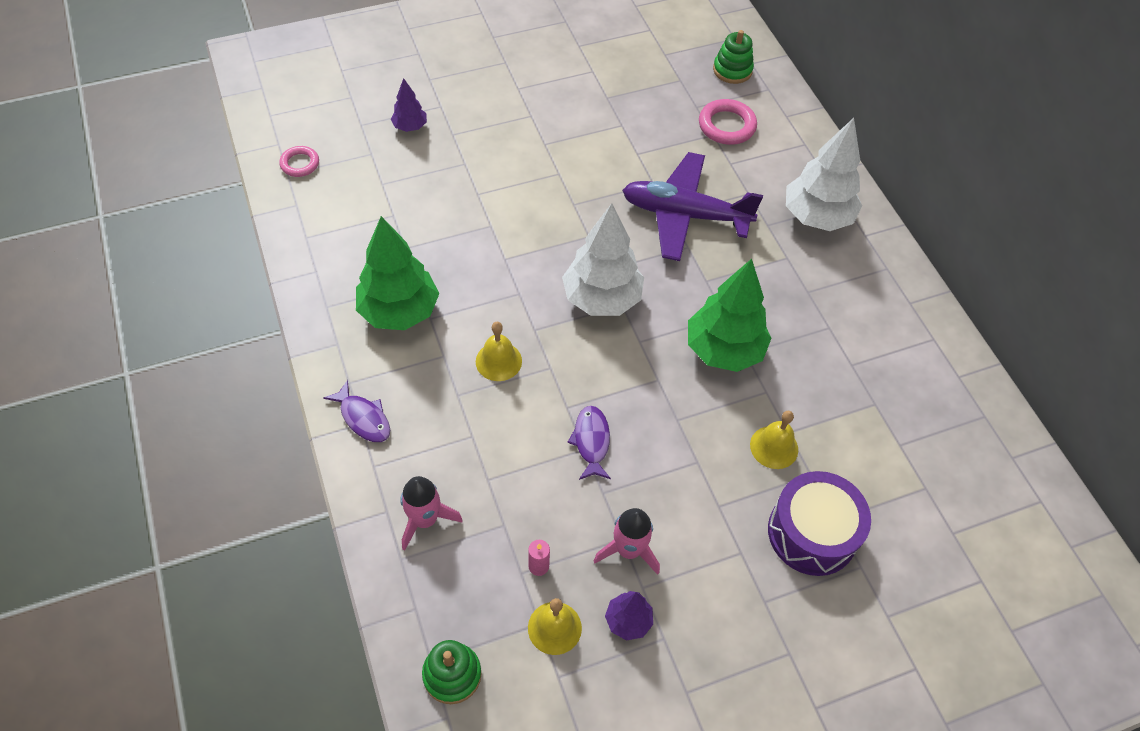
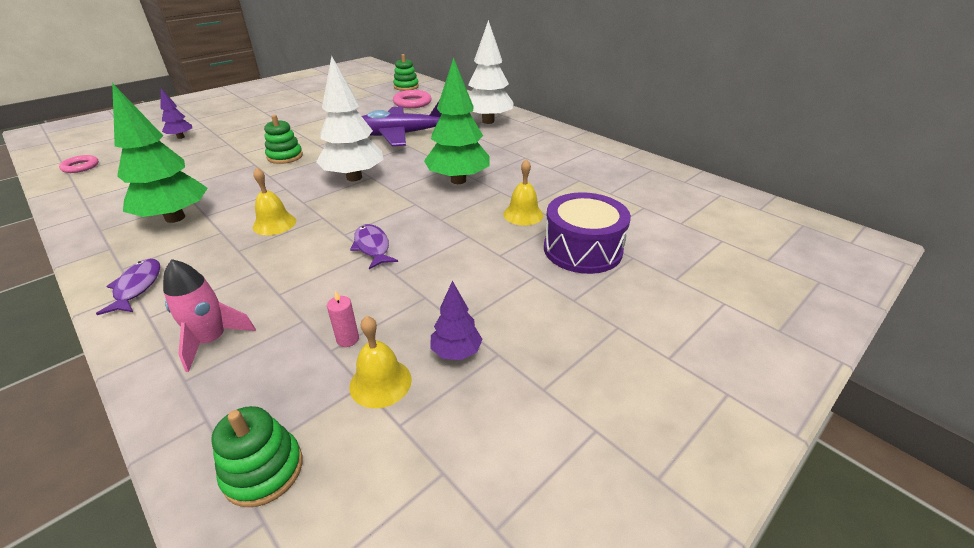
camera: 20 degrees left, 20 degrees down
purple fish [323,380,390,442] -> purple fish turned 120 degrees counterclockwise [96,259,160,315]
pink rocket [594,508,660,575] -> none
none -> green stacking toy [264,115,303,164]

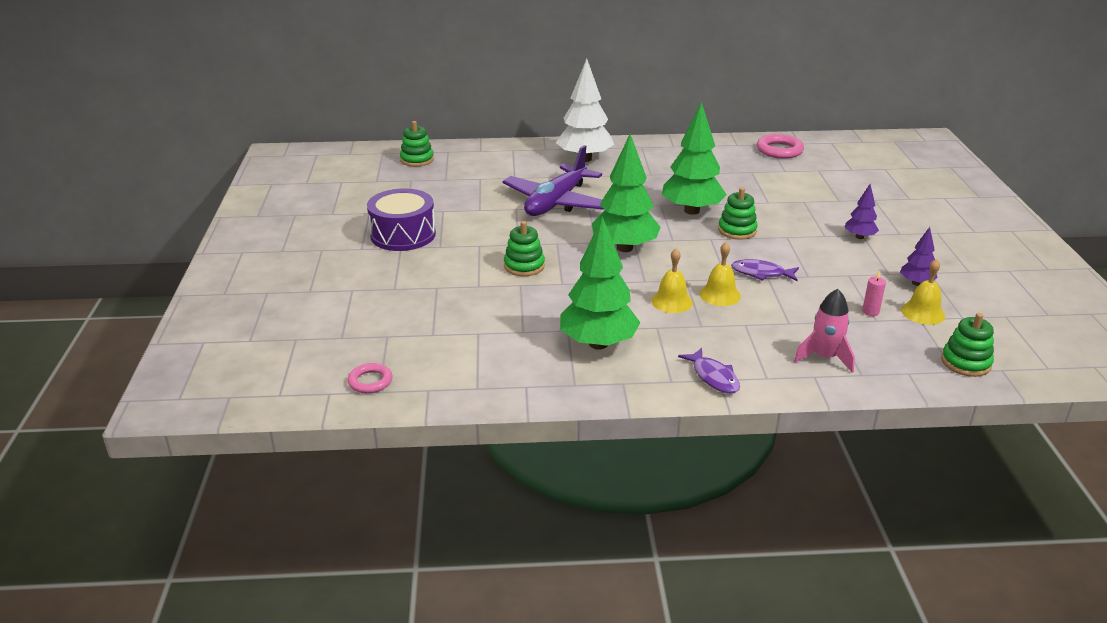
camera: 50 degrees left, 5 degrees down
purple fish [96,259,160,315] -> purple fish turned 150 degrees counterclockwise [678,348,740,394]
purple tree [160,88,192,139] -> purple tree moved to [845,184,879,239]
white tree [316,56,384,181] -> green tree [592,134,661,252]
pink ring [393,90,431,108] -> pink ring moved to [757,134,804,159]
yellow bell [503,159,543,226] -> yellow bell moved to [700,242,741,306]
purple drum [544,192,631,274] -> purple drum moved to [367,188,436,251]
none -> green stacking toy [718,187,758,240]

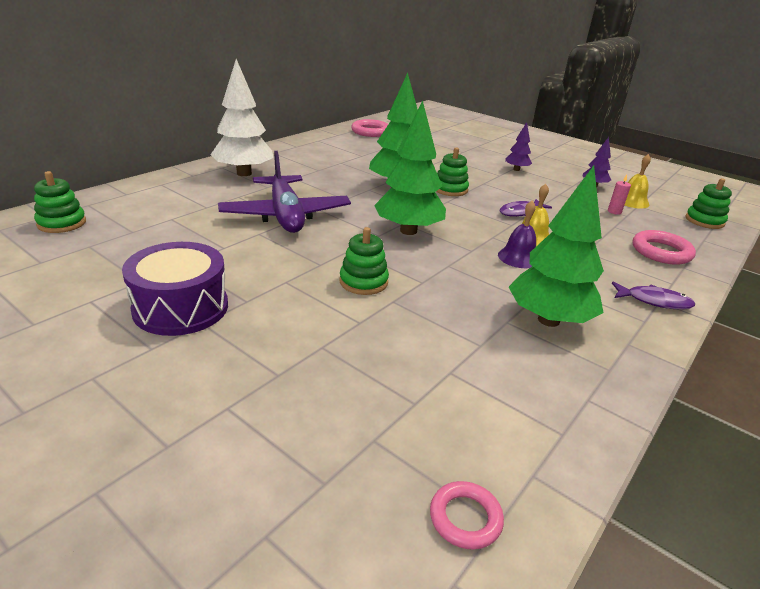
camera: 50 degrees left, 0 degrees up
yellow bell [651,248,693,313] -> purple bell [498,200,536,268]
pink rocket [794,289,855,373] -> pink ring [633,230,696,265]

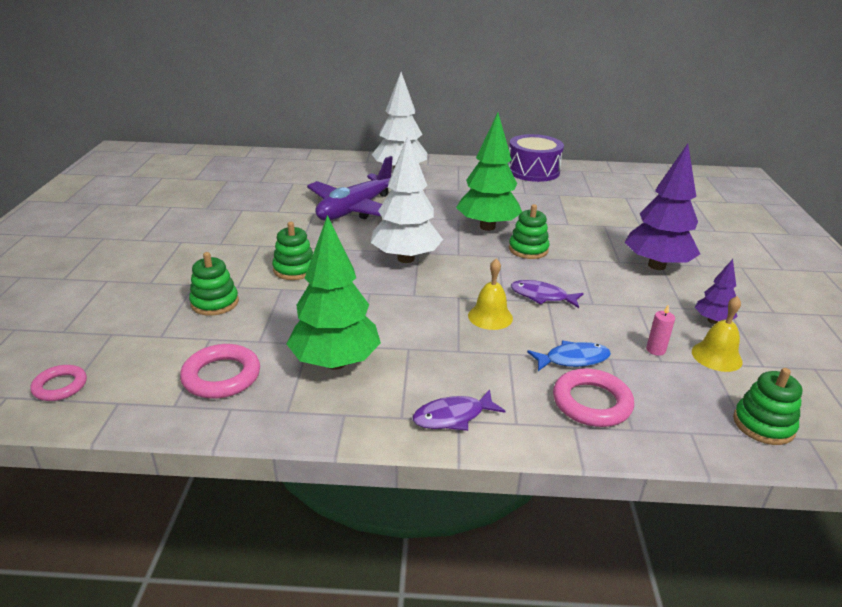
camera: 55 degrees right, 0 degrees up
green stacking toy [34,171,86,233] -> green stacking toy moved to [189,252,239,316]
purple drum [122,242,228,336] -> purple drum moved to [508,134,564,182]
pink ring [351,119,388,137] -> pink ring moved to [180,344,260,399]
green tree [374,100,446,235] -> white tree [371,136,443,263]
purple bell [498,200,536,268] -> none
purple tree [505,122,532,171] -> purple tree [625,144,700,270], size x2.02
purple fish [612,282,695,310] -> purple fish turned 90 degrees clockwise [412,389,505,431]
none -> blue fish [527,341,611,371]

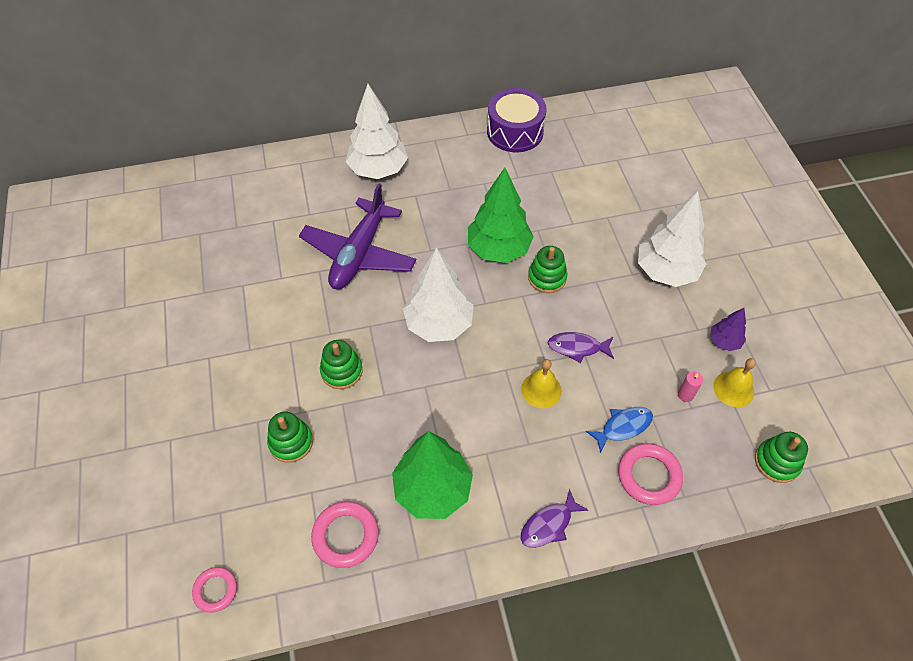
camera: 15 degrees left, 25 degrees up
purple tree [625,144,700,270] -> white tree [638,191,706,287]

